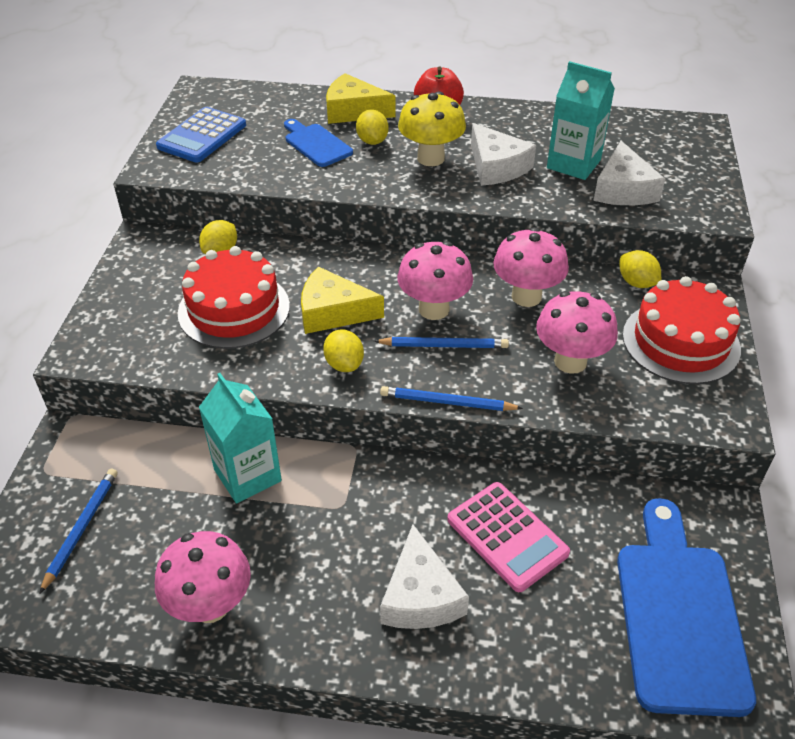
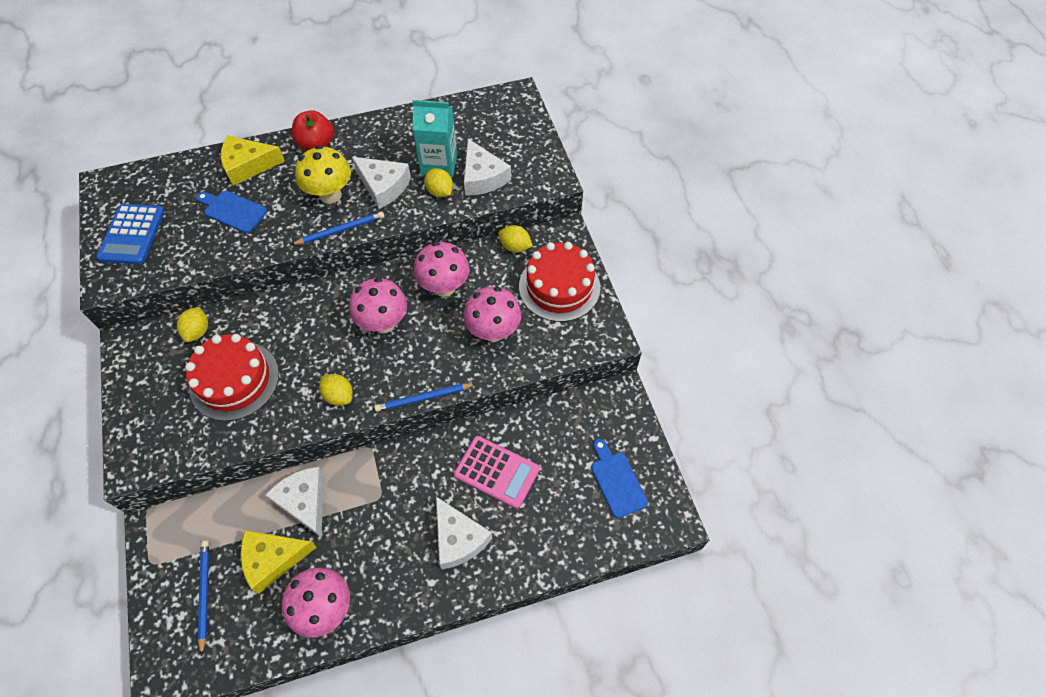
camera: 25 degrees left, 15 degrees up
turquoise carton [199,373,282,504] -> white cheese [265,467,324,537]
yellow cheese [301,266,384,334] -> yellow cheese moved to [241,530,317,594]
yellow lemon [356,110,389,145] -> yellow lemon moved to [424,168,453,197]
blue pencil [374,337,509,348] -> blue pencil moved to [291,212,384,245]
blue cutting board [617,498,756,717] -> blue cutting board [591,439,648,518], size x0.54

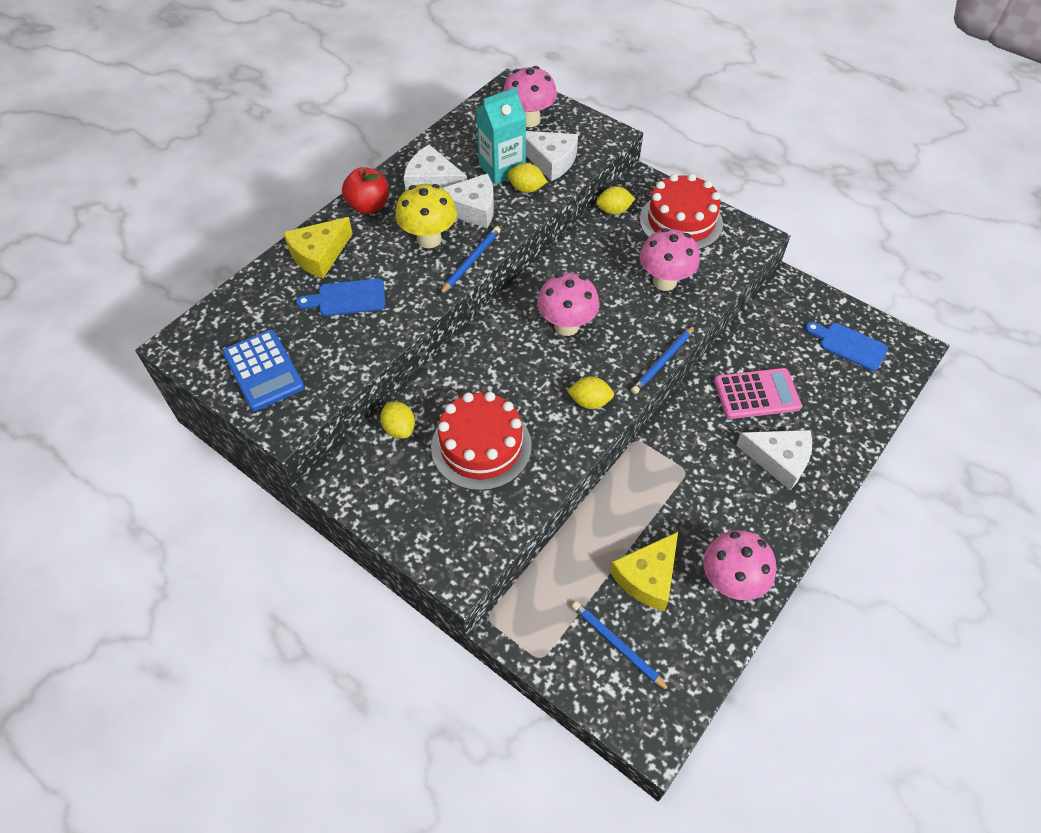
camera: 35 degrees left, 5 degrees down
white cheese [265,467,324,537] -> white cheese moved to [404,145,467,190]
pink mushroom [414,242,470,297] -> pink mushroom moved to [503,66,557,127]

